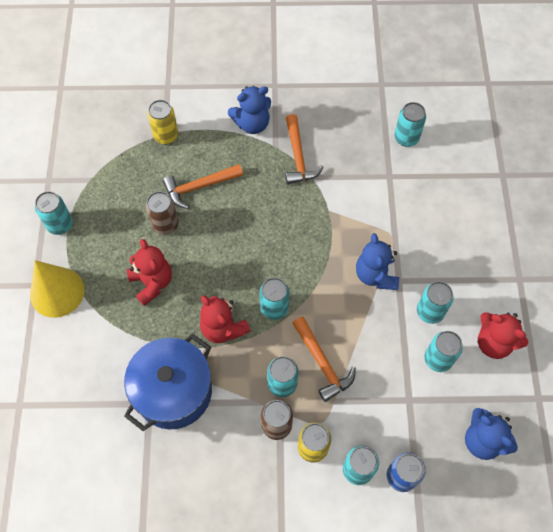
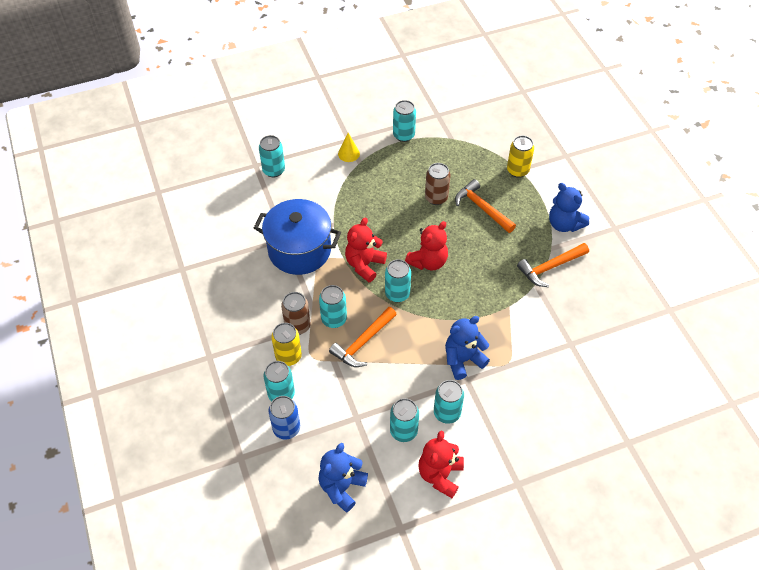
camera: 70 degrees right, 10 degrees down
yellow cone [30,260,85,318] -> yellow cone [338,133,360,162], size x0.51
red teddy bear [127,239,172,306] -> red teddy bear moved to [405,221,448,271]
turquoise can [394,102,426,147] -> turquoise can moved to [259,135,285,177]

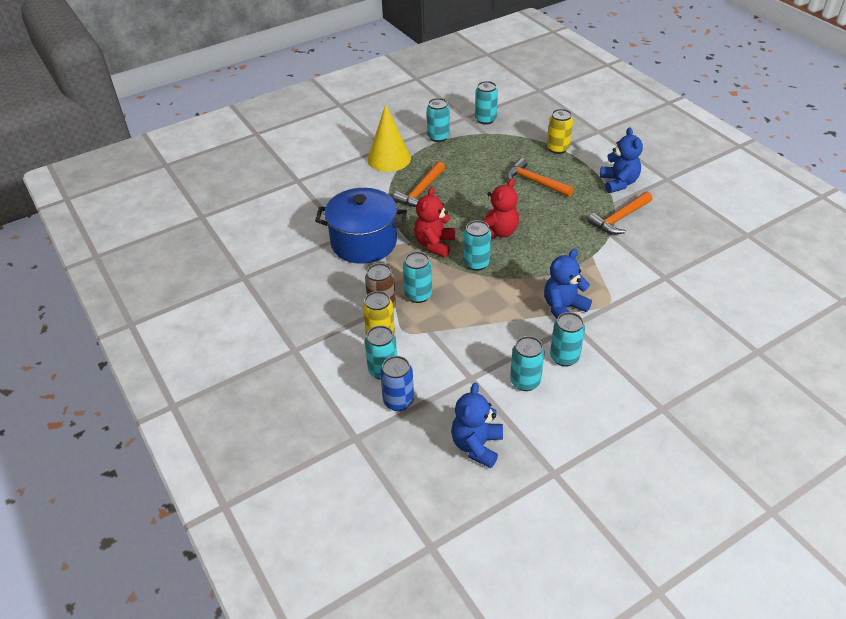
camera: 10 degrees left, 10 degrees down
turquoise can [259,135,285,177] -> turquoise can moved to [475,81,498,125]
orange hammer [329,307,397,367] -> orange hammer moved to [393,161,445,207]
yellow cone [338,133,360,162] -> yellow cone [367,104,411,172], size x1.98
red teddy bear [418,431,464,498] -> none
brown can [425,163,450,205] -> none
blue teddy bear [549,183,589,232] -> blue teddy bear turned 135 degrees counterclockwise [600,127,643,193]

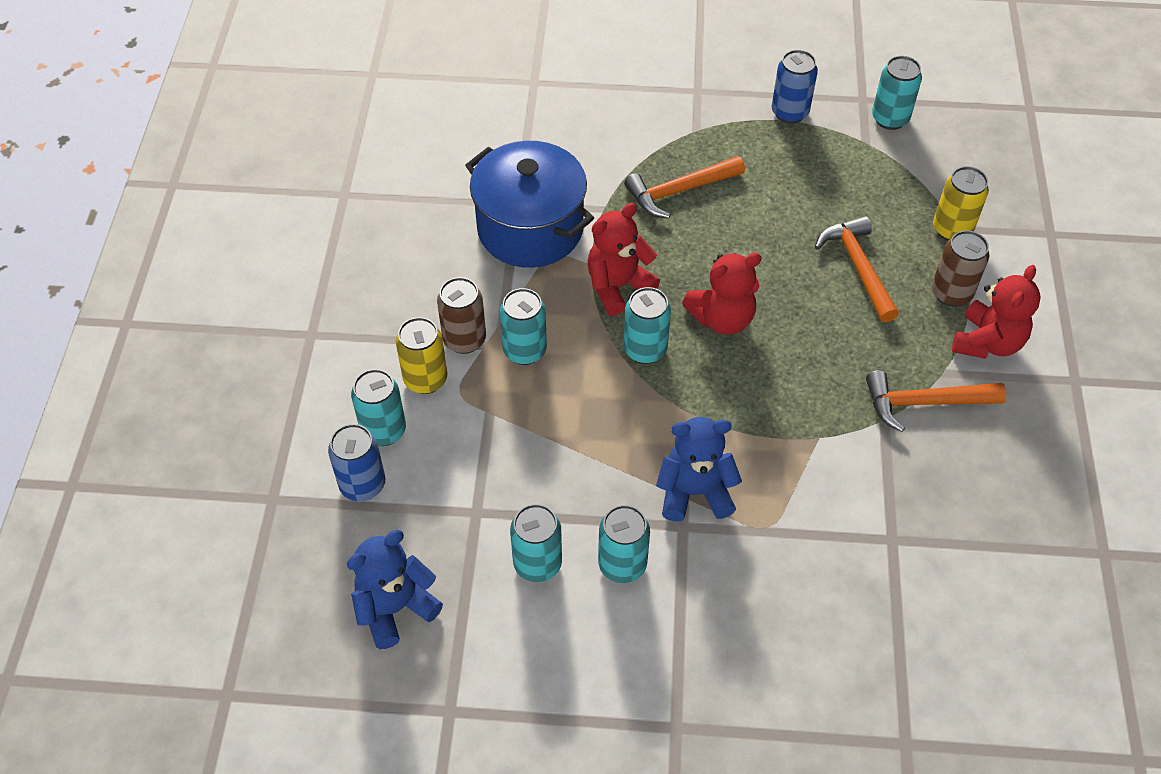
camera: 35 degrees right, 10 degrees up
yellow cone [367,104,411,172] -> none
turquoise can [427,98,449,142] -> blue can [772,50,818,124]
blue teddy bear [600,127,643,193] -> red teddy bear [952,265,1041,359]
none -> brown can [932,230,989,307]

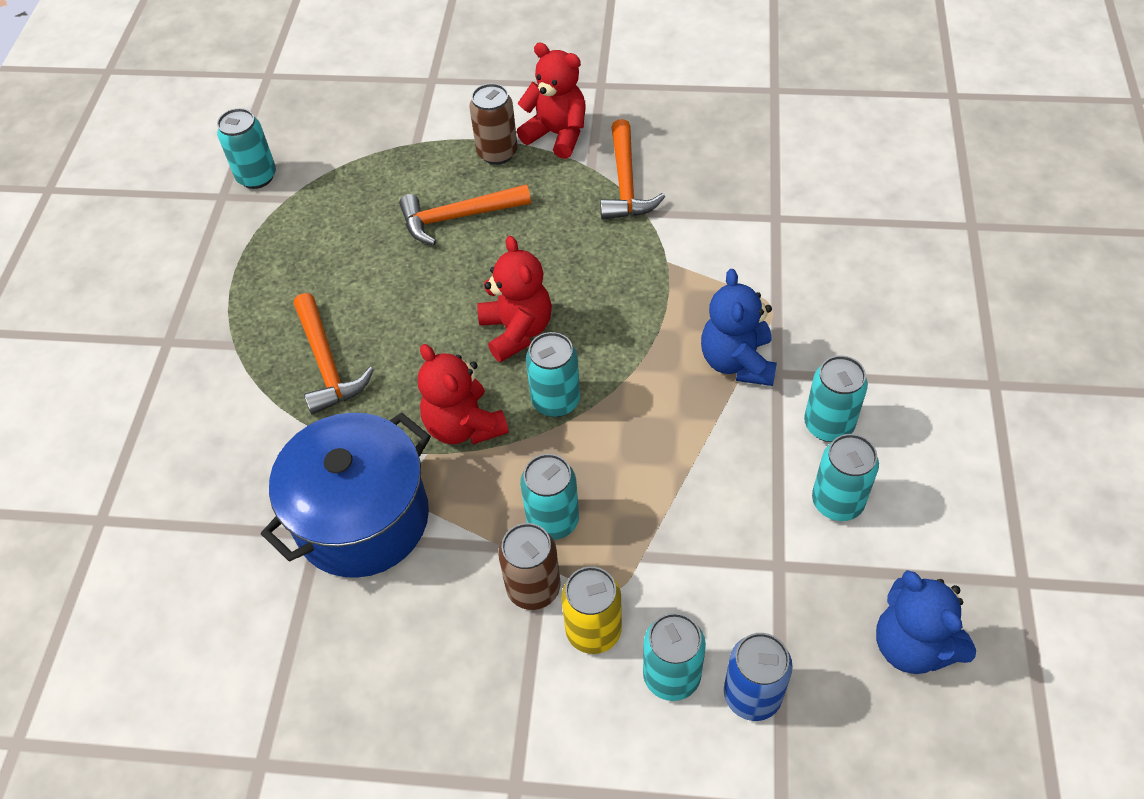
camera: 85 degrees left, 0 degrees up
blue can [772,50,818,124] -> none
yellow can [933,166,989,241] -> none

